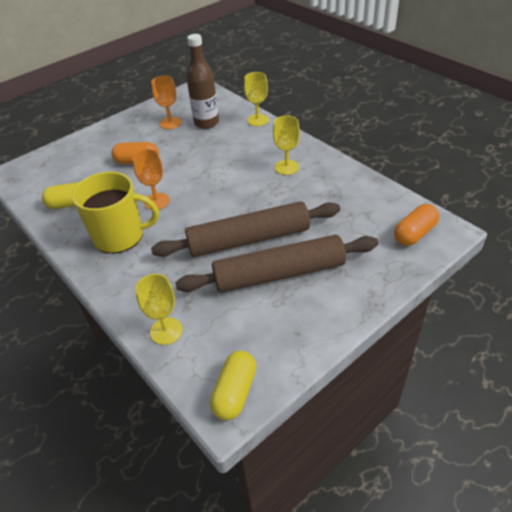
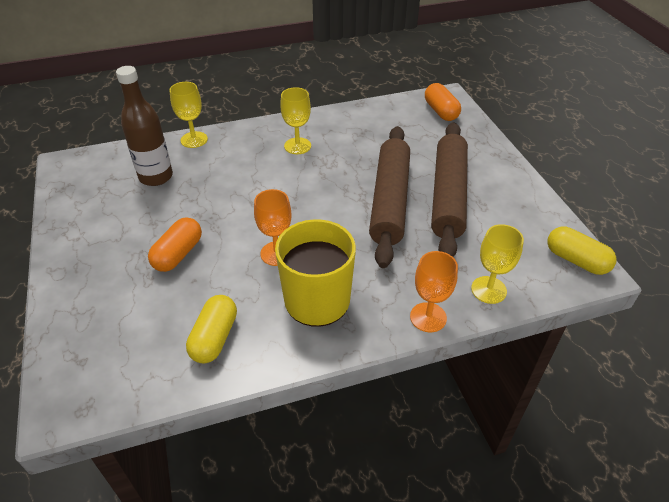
camera: 70 degrees left, 0 degrees up
orange goblet [151,76,181,129] -> orange goblet moved to [410,251,458,332]

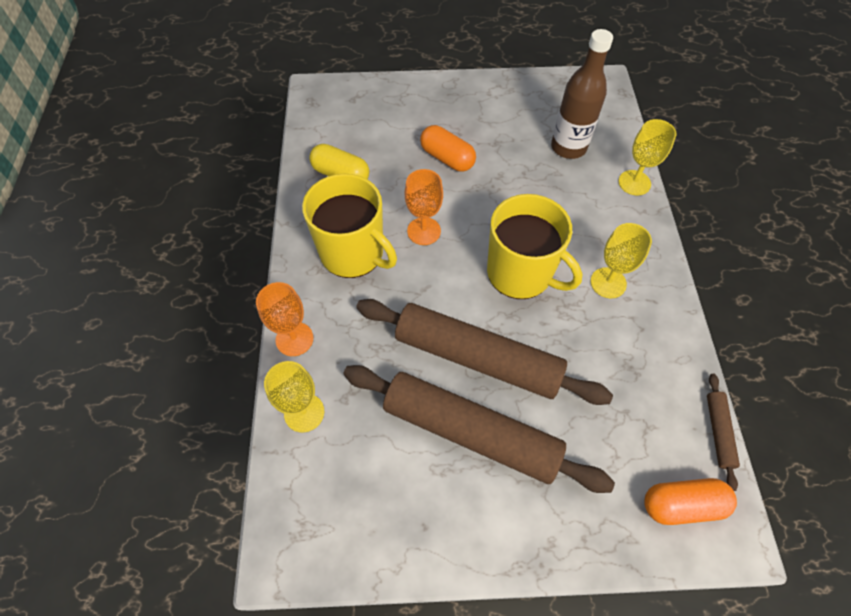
camera: 105 degrees right, 15 degrees up
yellow capsule [547,227,616,275] -> none
none -> yellow mug [487,194,582,299]
none -> brown rolling pin [707,374,740,491]

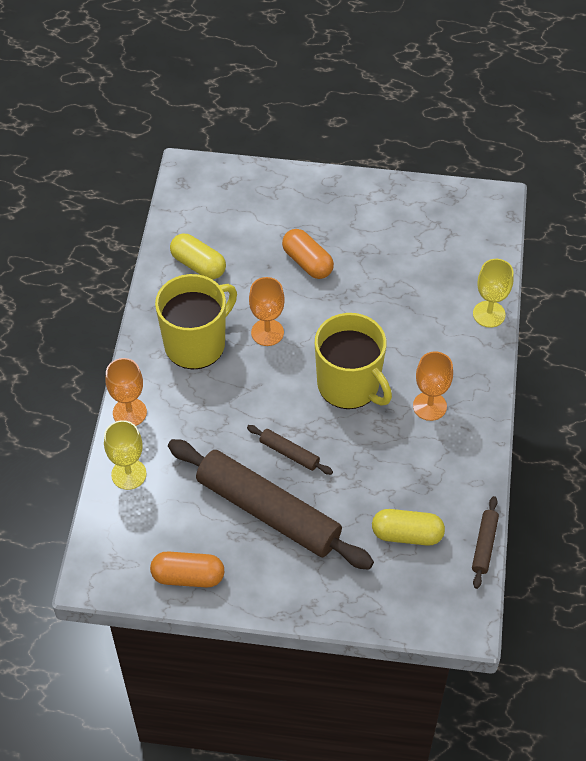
camera: 10 degrees right, 5 degrees down
yellow mug [302,174,397,278] -> yellow mug turned 90 degrees counterclockwise [155,274,237,369]
brown rolling pin [356,299,613,405] -> brown rolling pin [247,425,333,475], size x0.42
brown bottle [551,29,613,159] -> none
yellow goblet [591,223,652,298] -> orange goblet [413,351,453,421]
orange capsule [644,478,737,525] -> orange capsule moved to [150,552,224,588]
none -> yellow capsule [372,509,445,546]

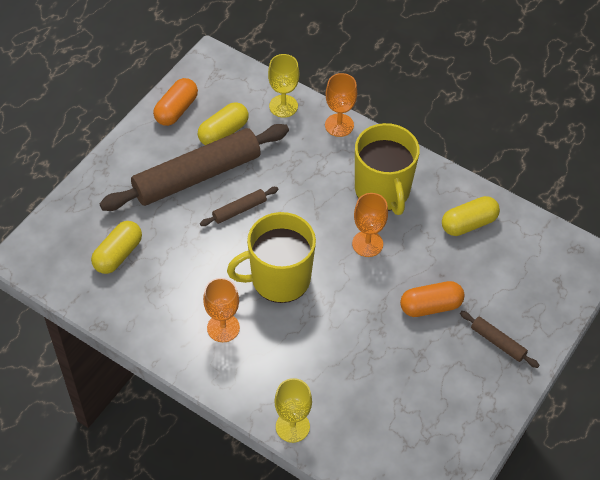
camera: 115 degrees right, 0 degrees up
brown rolling pin [472,496,499,589] -> brown rolling pin moved to [460,311,540,368]
none -> yellow capsule [198,102,249,145]

